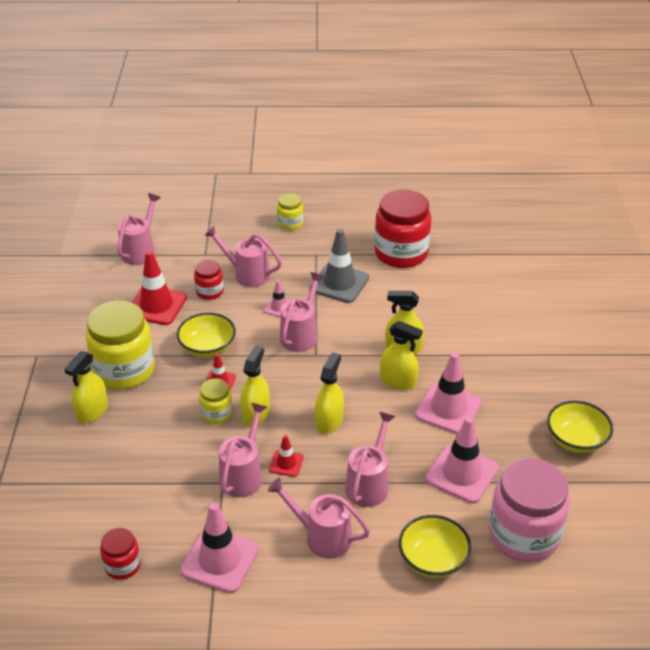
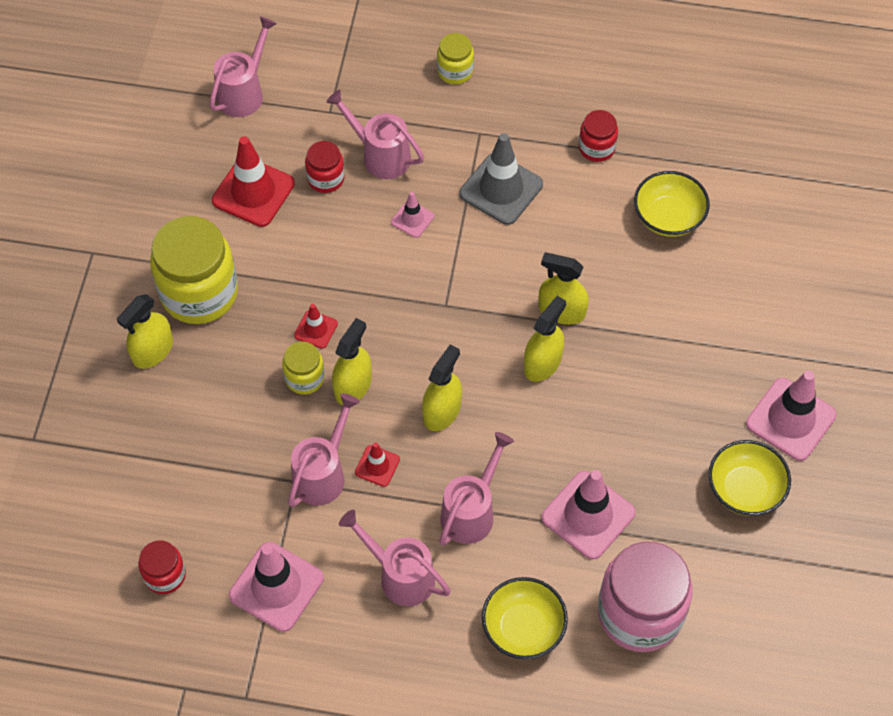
camera: 10 degrees right, 20 degrees up
yellow bowl [177,313,236,358] -> yellow bowl moved to [634,171,710,237]
pink watering can [280,272,324,352] -> none
red jar [375,190,431,268] -> red jar [579,110,618,162], size x0.49
yellow spray bottle [380,321,423,390] -> yellow spray bottle turned 90 degrees counterclockwise [524,296,566,382]
pink traffic cone [415,352,482,434] -> pink traffic cone moved to [746,371,837,461]

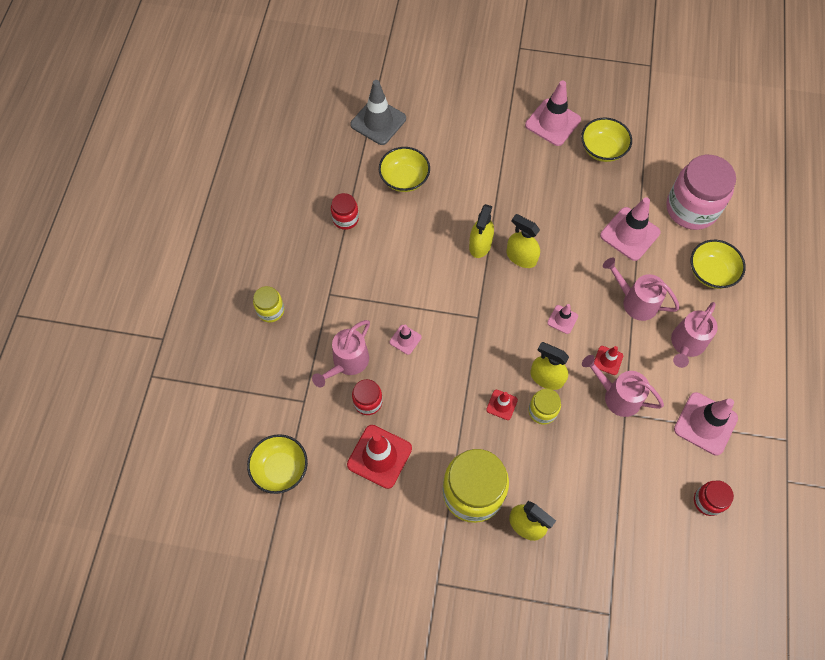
camera: 90 degrees left, 5 degrees up
pink watering can [209,16,277,117] -> yellow bowl [247,434,308,494]
yellow spray bottle [422,344,462,431] -> pink traffic cone [547,304,578,334]
grey traffic cone [459,133,543,225] -> grey traffic cone moved to [350,80,406,145]

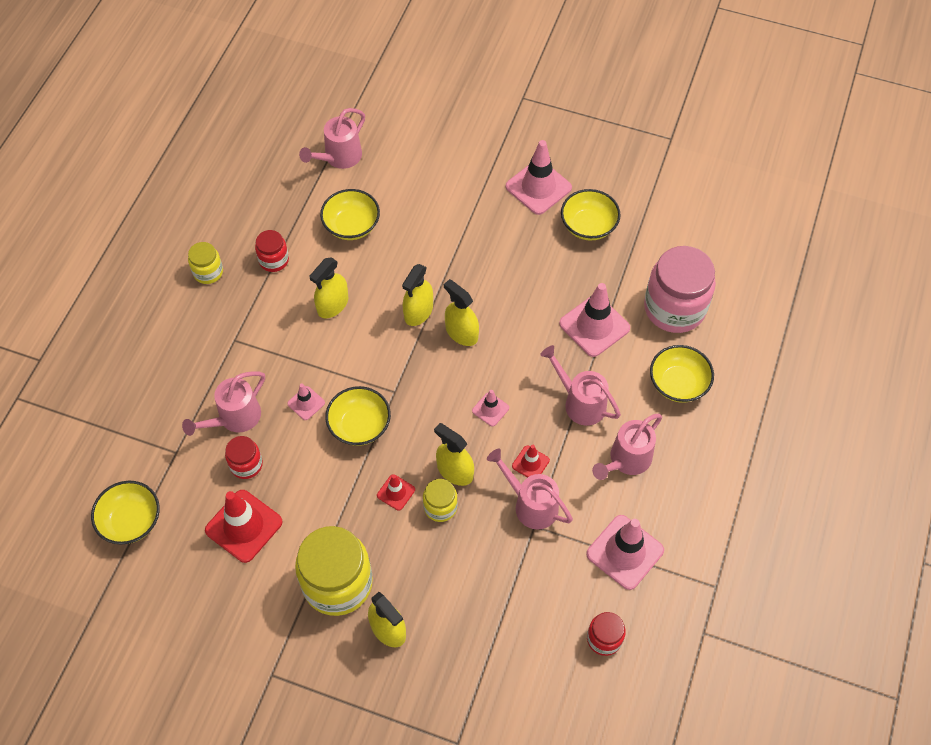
camera: 10 degrees right, 5 degrees down
yellow jar [253,286,284,322] -> yellow jar moved to [188,242,223,284]
grey traffic cone [350,80,406,145] -> pink watering can [299,108,365,169]
none -> yellow spray bottle [309,257,348,319]
none -> yellow bowl [325,386,391,446]

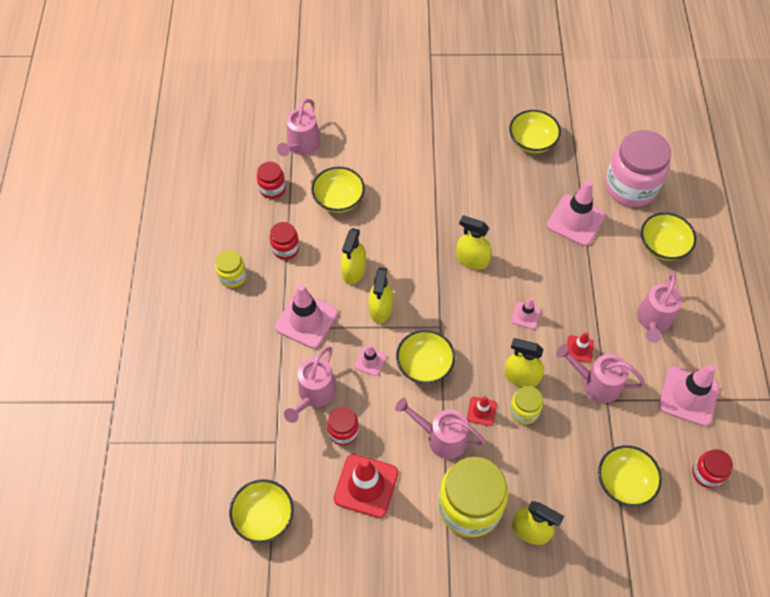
camera: 20 degrees left, 0 degrees up
yellow spray bottle [402,264,433,326] -> yellow spray bottle moved to [369,267,393,323]
pink traffic cone [506,140,572,215] -> pink traffic cone moved to [275,284,338,349]
pink watering can [540,345,621,426] -> pink watering can moved to [395,398,486,459]
none -> red jar [257,162,286,199]
none -> yellow bowl [598,445,662,507]

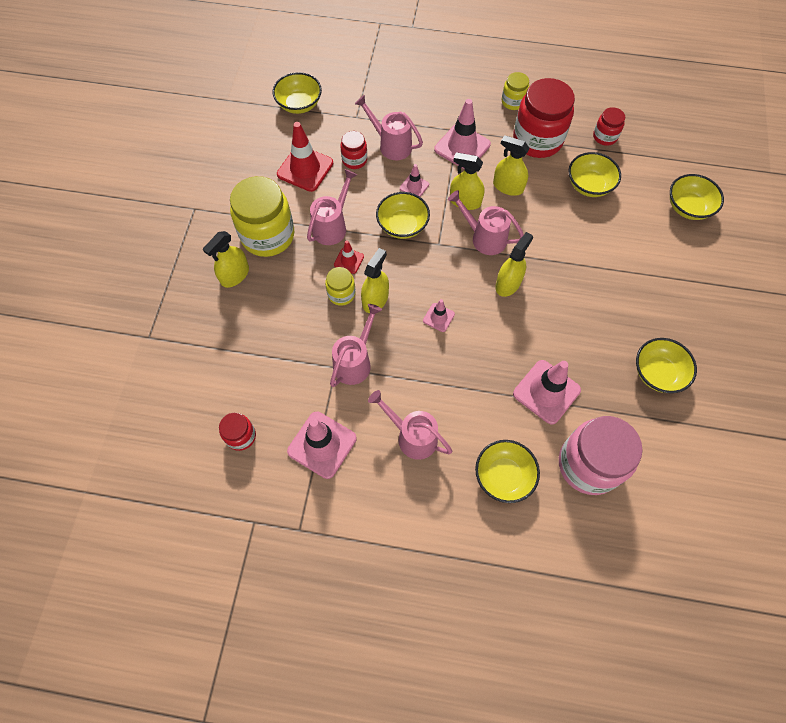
camera: 100 degrees right, 5 degrees up
red jar [270,222,299,260] -> red jar [513,78,575,158], size x2.02
pink watering can [277,99,320,156] -> pink watering can moved to [448,190,524,255]
red traffic cone [567,332,594,363] -> none
yellow bowl [598,445,662,507] -> yellow bowl moved to [670,174,724,220]

